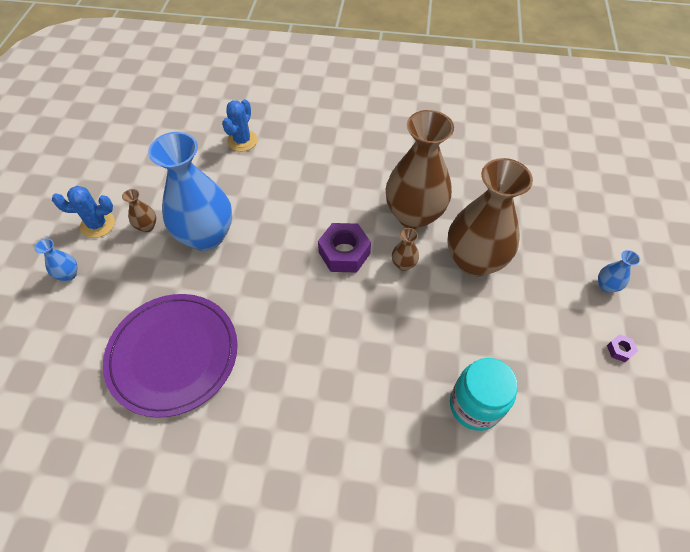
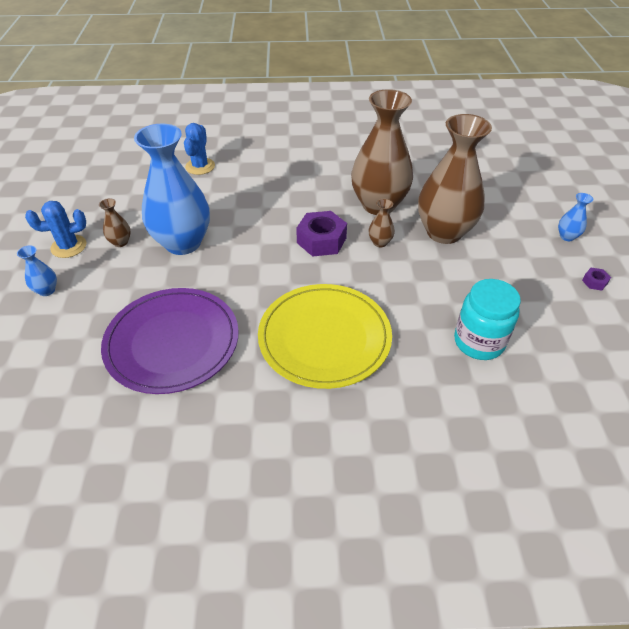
camera: 10 degrees left, 10 degrees down
none -> yellow plate [258,284,392,389]

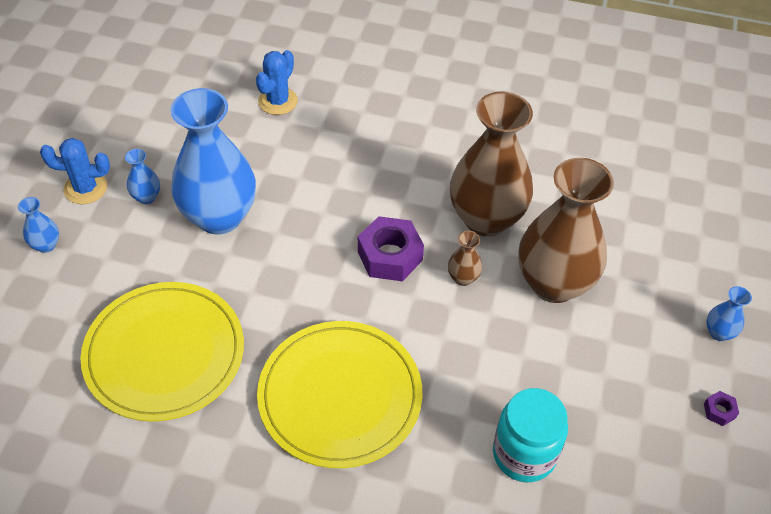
camera: 15 degrees right, 5 degrees up
brown vase [99,198,131,247] -> blue vase [125,149,160,204]
purple plate [101,288,239,394] -> yellow plate [81,282,244,422]

